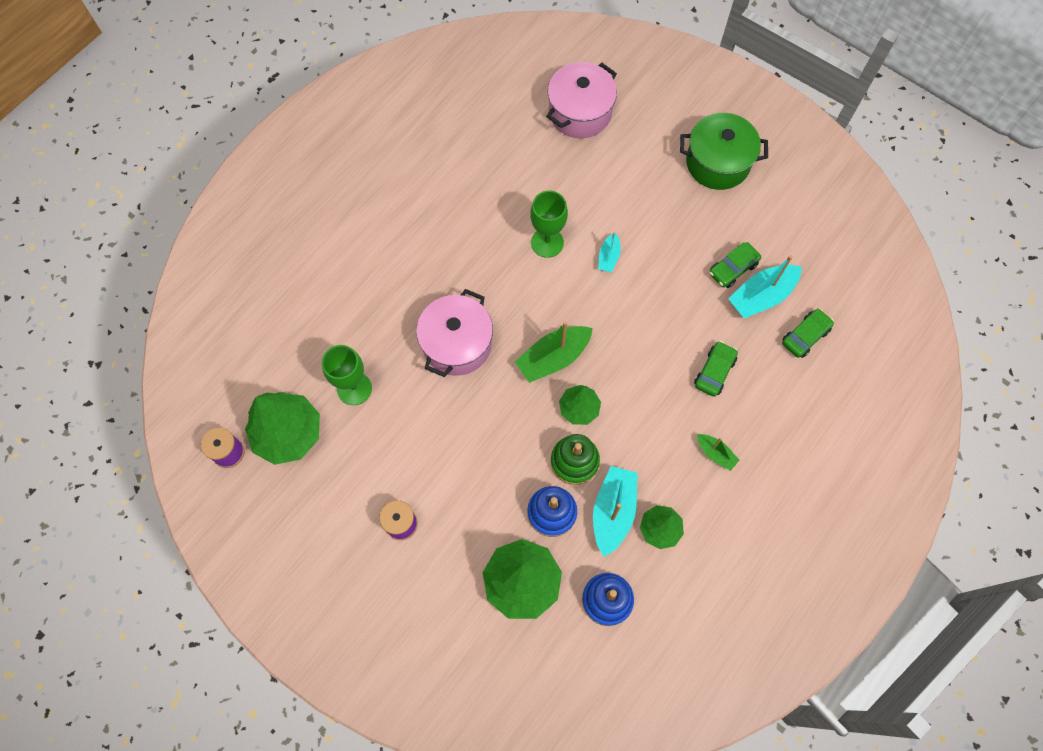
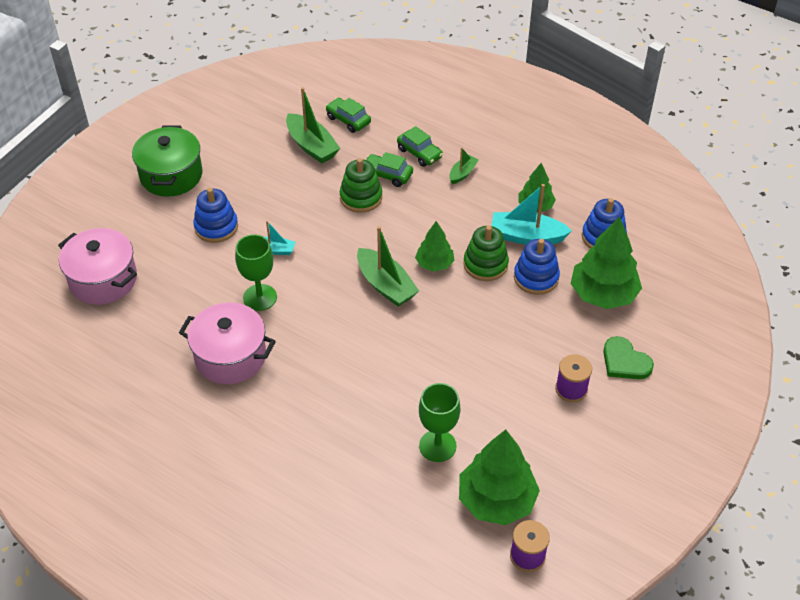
camera: 95 degrees left, 20 degrees down
pink pot [416,289,493,377] -> pink pot moved to [179,303,276,384]
green car [709,242,761,288] -> green car moved to [397,126,443,167]
turquoise boat [728,255,802,318] -> green boat [286,87,340,163]
none -> blue stacking toy [193,188,238,243]
none -> green stacking toy [340,158,382,213]
none -> green heart [603,336,654,379]

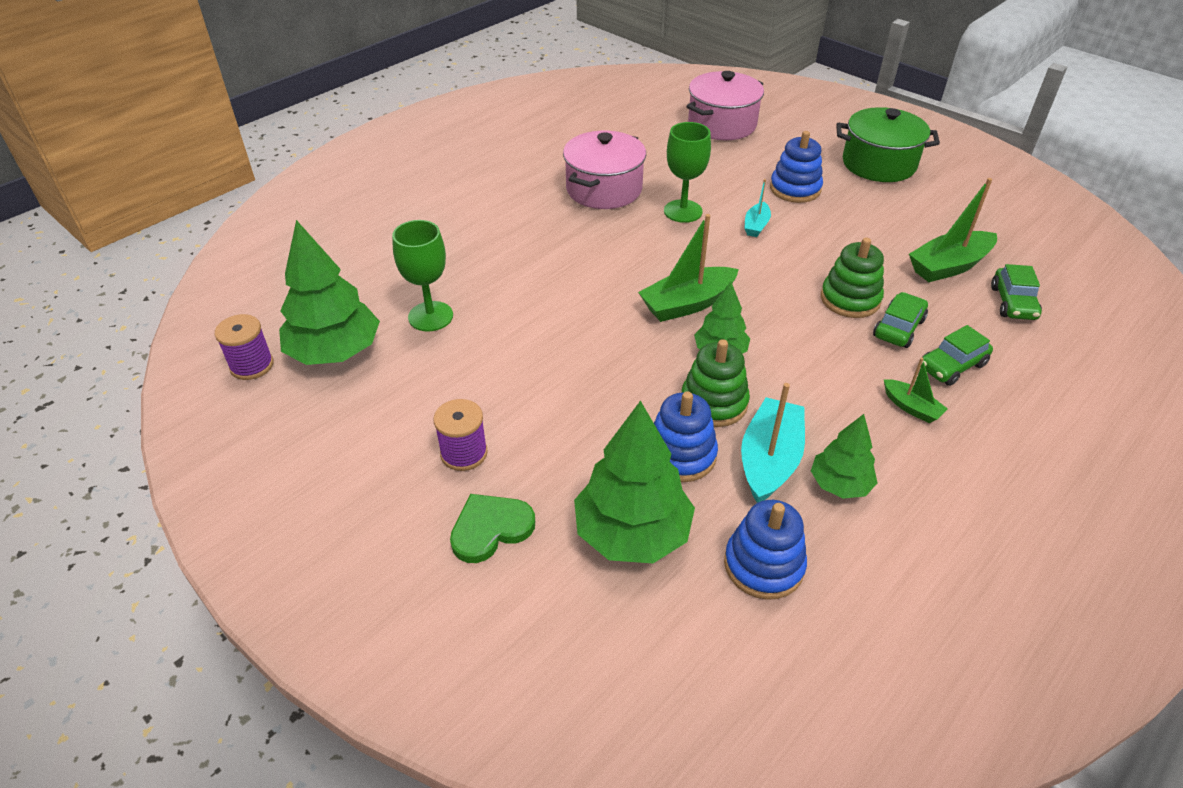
camera: 100 degrees right, 5 degrees down
green car [325,98,371,133] -> green car turned 135 degrees clockwise [991,264,1042,320]

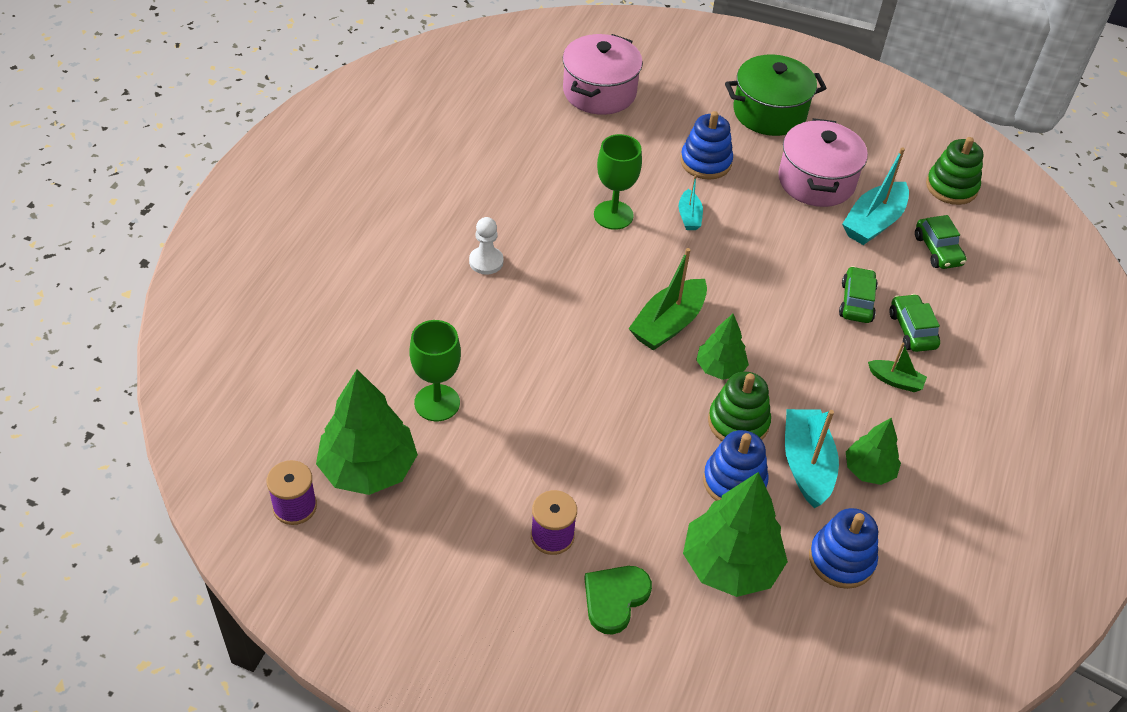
camera: 25 degrees left, 5 degrees up
pink pot [563,131,646,209] -> pink pot moved to [778,118,868,207]
green stacking toy [821,238,884,318] -> green stacking toy moved to [926,137,983,205]
green boat [909,178,997,282] -> turquoise boat [842,147,909,245]
green car [921,325,993,386] -> green car turned 135 degrees clockwise [890,294,940,352]
none -> white pawn [469,217,504,275]

